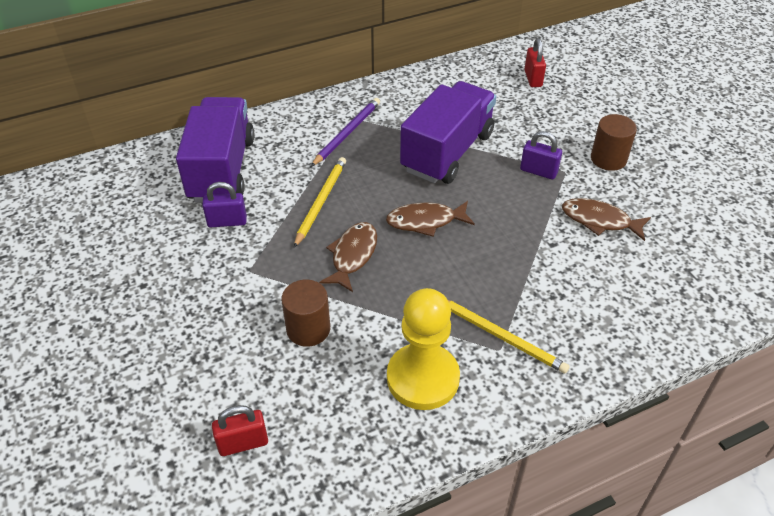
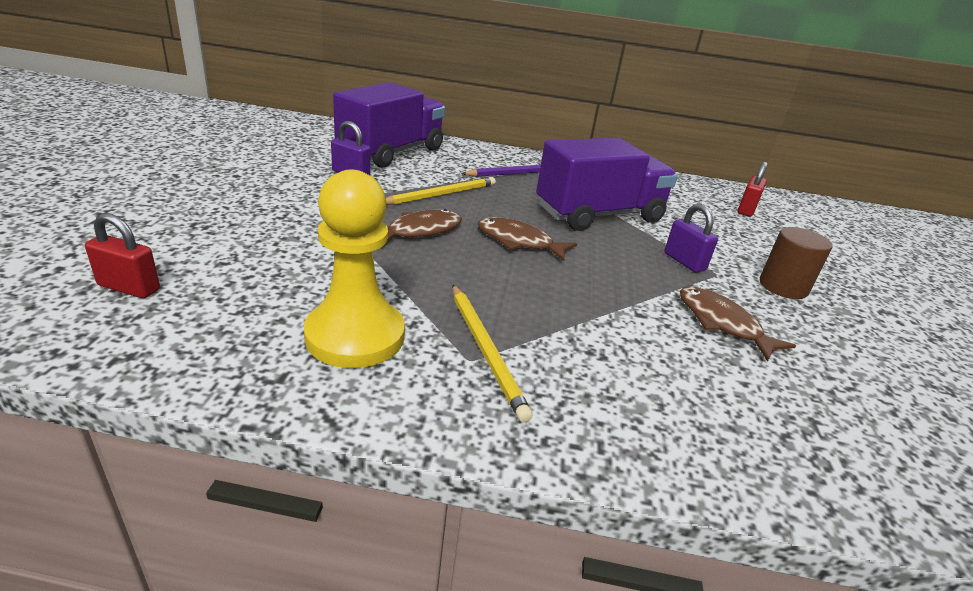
camera: 30 degrees right, 15 degrees down
brown cylinder [281,280,330,347] -> none

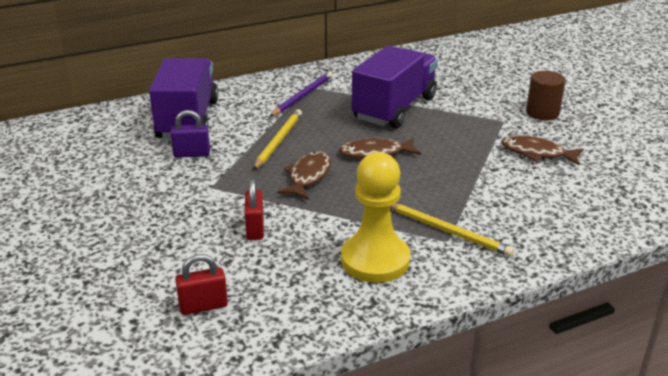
camera: 30 degrees left, 0 degrees up
purple padlock [664,204,718,273] -> none
red padlock [738,162,768,217] -> red padlock moved to [245,179,264,240]

